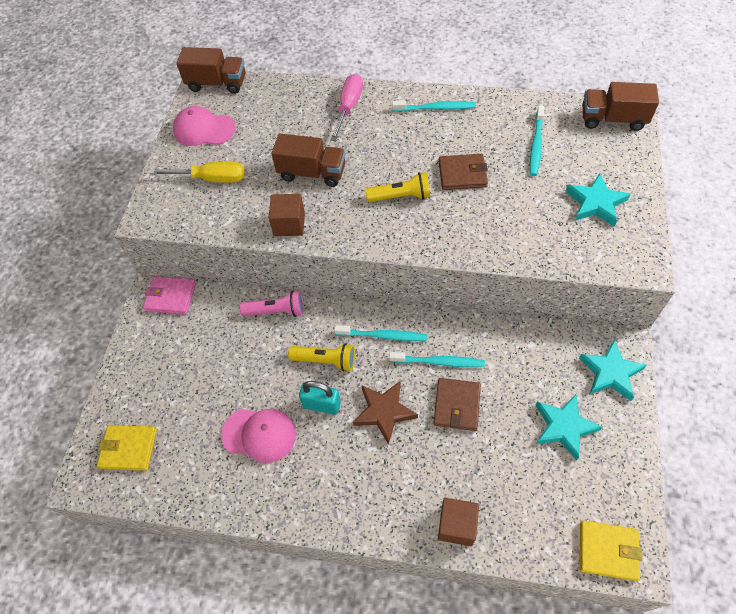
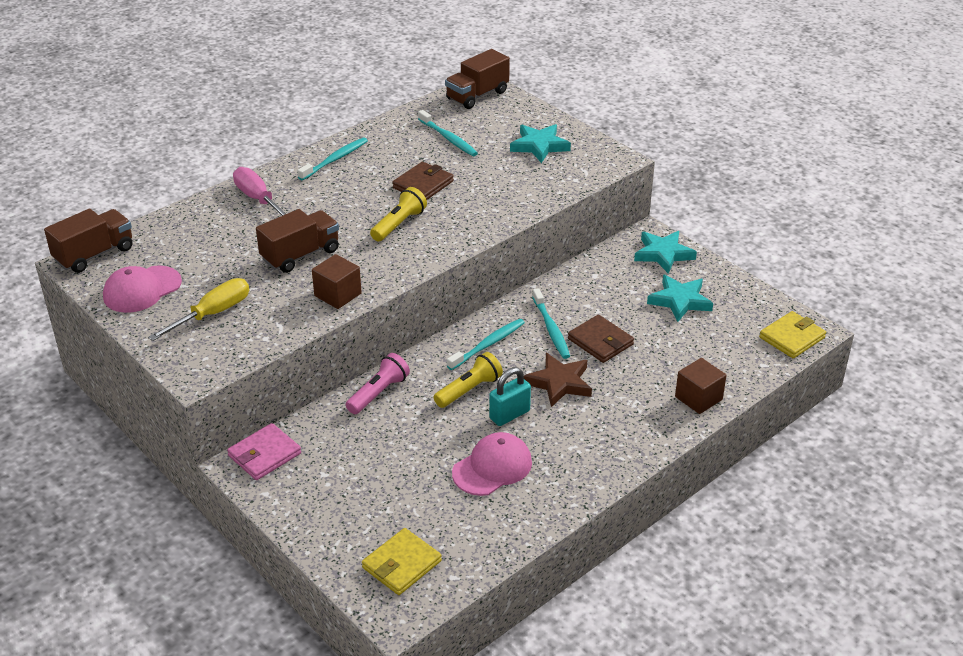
camera: 55 degrees left, 20 degrees down
turquoise toothbrush [389,352,485,367] -> turquoise toothbrush turned 120 degrees clockwise [532,288,570,359]

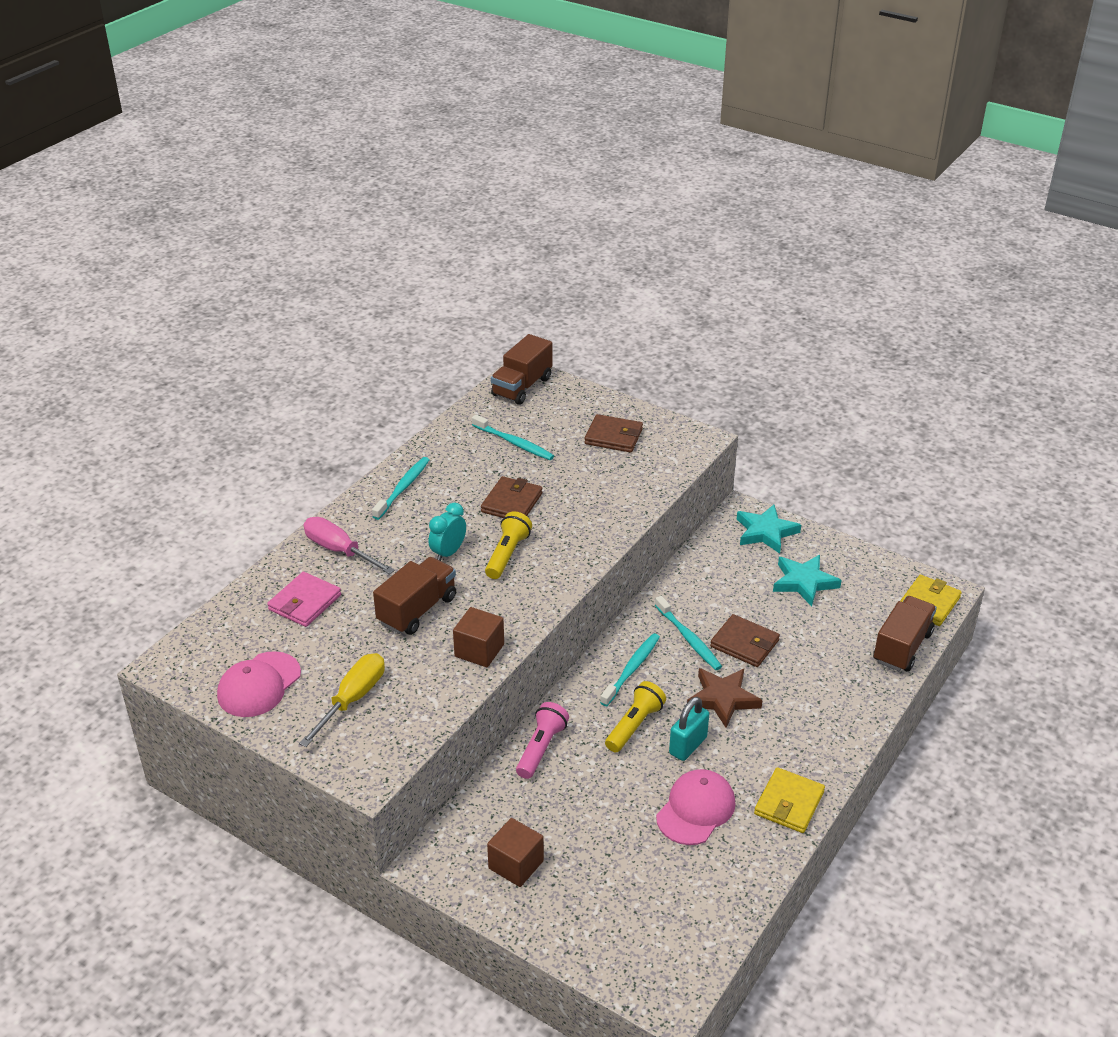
camera: 15 degrees left, 0 degrees up
brown truck [44,209,133,273] -> brown truck moved to [873,596,937,672]
pink wallet [227,423,301,480] -> pink wallet moved to [267,572,341,627]
yellow wallet [362,528,442,595] -> yellow wallet moved to [754,767,825,833]
turquoise star [510,124,571,163] -> brown wallet [585,414,643,453]
brown cube [675,358,727,414] -> brown cube moved to [487,818,544,887]
none -> turquoise clock [428,502,466,561]

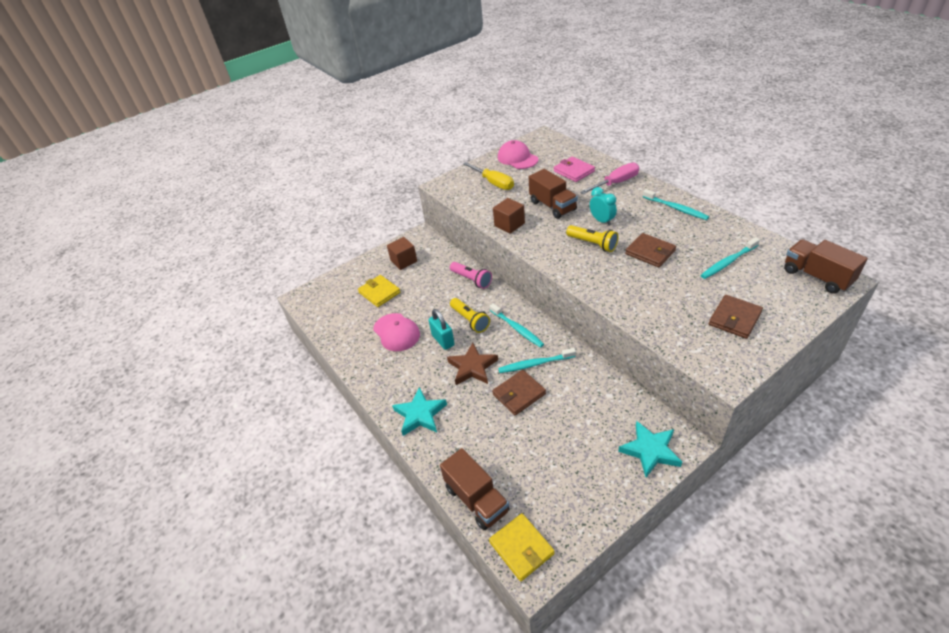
camera: 115 degrees right, 5 degrees up
yellow wallet [754,767,825,833] -> yellow wallet moved to [358,275,400,307]
turquoise star [773,555,842,607] -> turquoise star moved to [392,387,447,436]

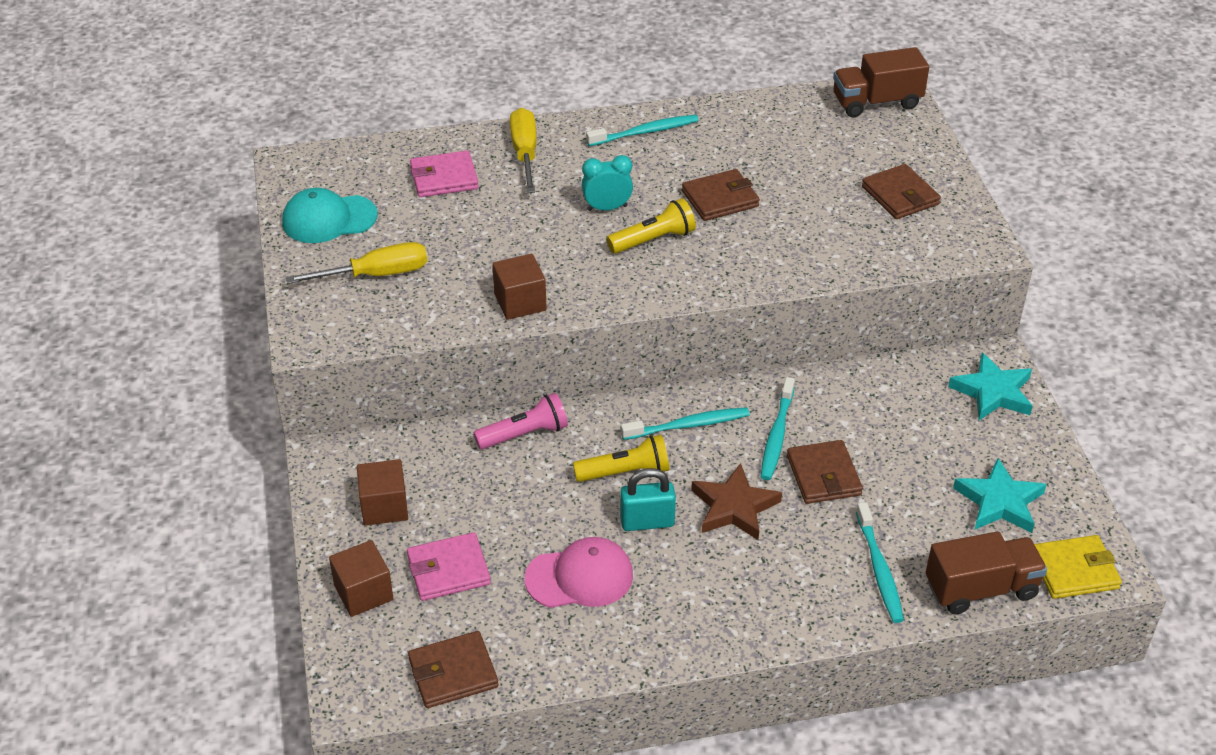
camera: 70 degrees left, 0 degrees up
yellow wallet [358,275,400,307] -> pink wallet [407,532,491,601]
turquoise star [392,387,447,436] -> turquoise star moved to [953,458,1047,533]
pink cap [498,140,538,169] -> turquoise cap [282,188,378,243]
brown truck [529,169,578,219] -> none
pink screwdriver [580,163,639,194] -> yellow screwdriver [510,108,536,193]
turquoise toothbrush [701,237,760,279] -> turquoise toothbrush moved to [856,502,904,623]
none -> brown cube [329,540,394,617]
none -> brown wallet [408,631,499,708]

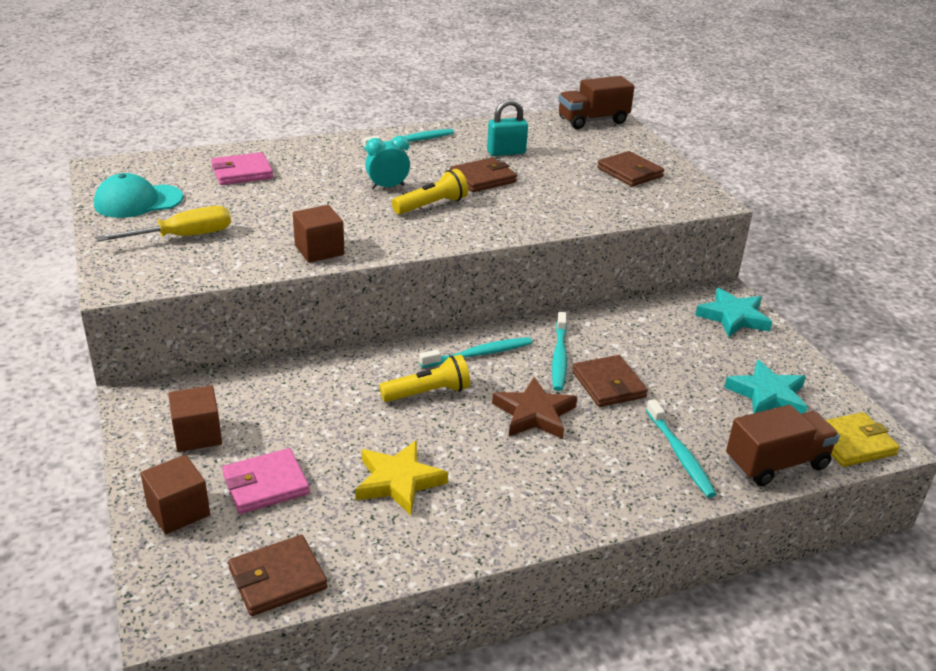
camera: 10 degrees left, 10 degrees down
pink flashlight [474,393,568,449] -> none
yellow screwdriver [510,108,536,193] -> none
pink cap [525,537,633,608] -> yellow star [355,440,448,515]
turquoise padlock [620,468,676,531] -> turquoise padlock moved to [487,99,528,156]

